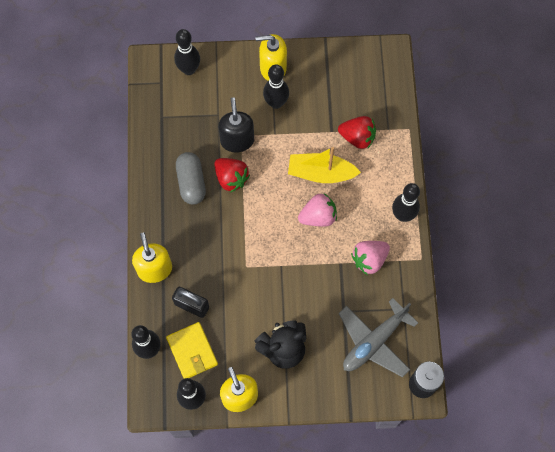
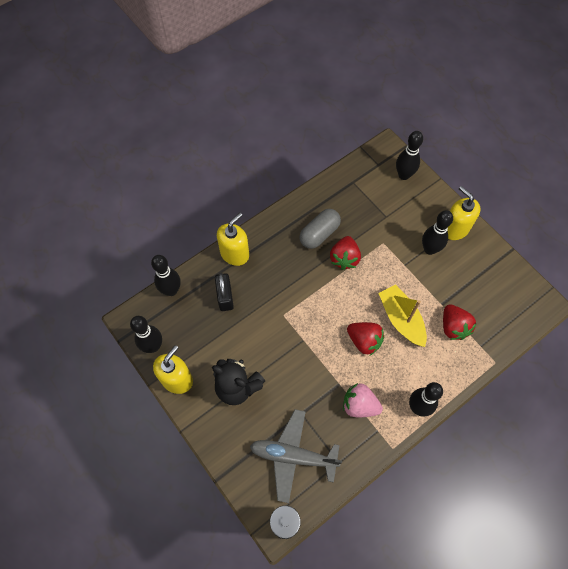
camera: 55 degrees right, 5 degrees down
yellow wallet [166,322,218,379] -> none
black soap dispenser [218,97,254,153] -> none
pink strawberry [298,193,337,227] -> red strawberry [347,322,384,355]

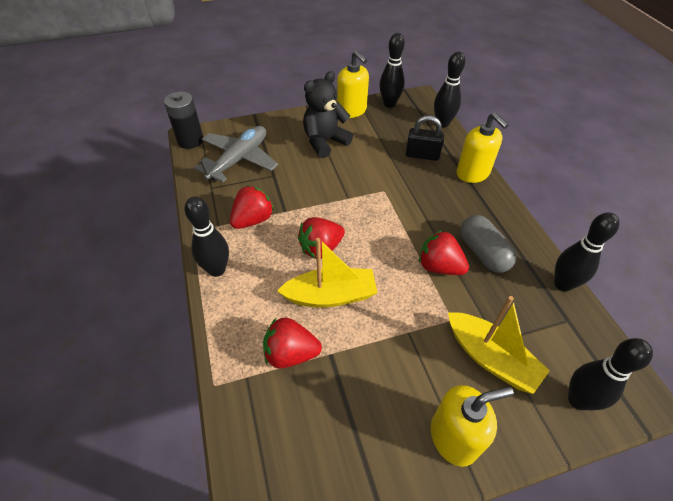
camera: 110 degrees right, 15 degrees down
pink strawberry [343,383,383,417] -> red strawberry [230,185,274,229]
black bowling pin [422,210,453,255] -> black bowling pin moved to [554,212,619,292]
none -> yellow boat [448,296,550,394]

